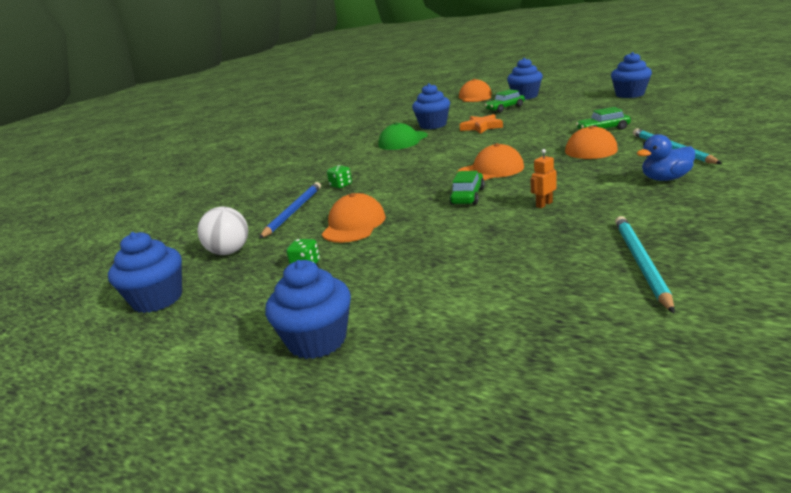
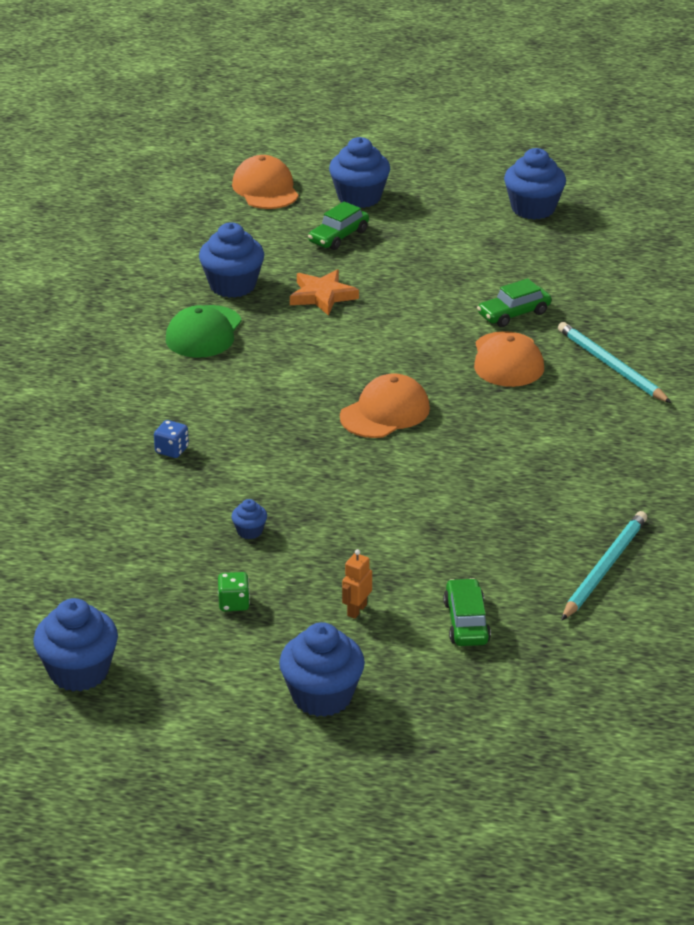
camera: 25 degrees left, 10 degrees up
white ball [198,207,248,255] -> none
blue pencil [259,182,321,239] -> none
orange cap [322,193,386,243] -> blue cupcake [231,499,267,539]
green dice [327,165,352,188] -> blue dice [154,420,189,458]
green car [449,171,485,205] -> green car moved to [443,578,491,646]
orange robot [530,149,556,208] -> orange robot moved to [342,549,372,619]
turquoise pencil [615,216,675,313] -> turquoise pencil turned 45 degrees clockwise [561,511,647,621]
blue duck [637,134,695,181] -> none

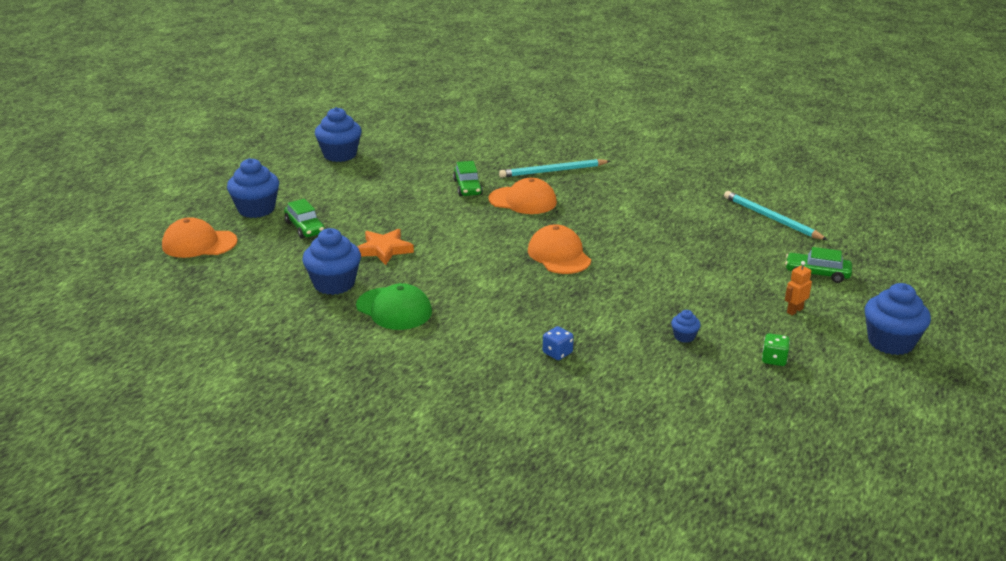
camera: 70 degrees left, 5 degrees down
blue cupcake [33,598,118,691] -> none
orange robot [342,549,372,619] -> orange robot turned 90 degrees clockwise [785,261,812,315]

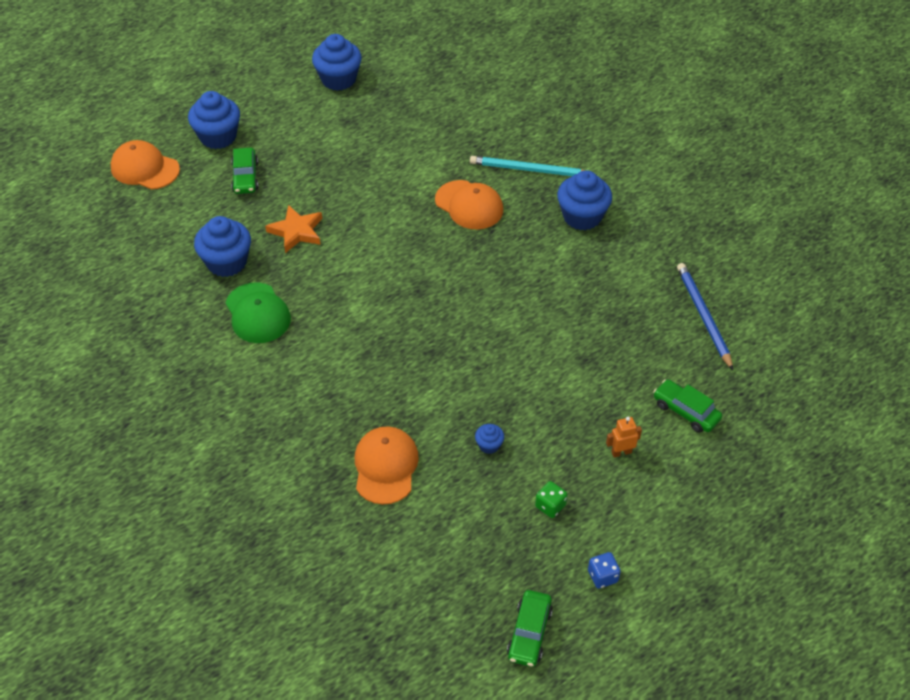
camera: 25 degrees right, 20 degrees up
green car [453,161,483,196] -> green car moved to [507,590,553,667]
orange cap [528,224,591,274] -> orange cap moved to [355,426,419,505]
blue dice [543,326,574,360] -> blue dice moved to [588,552,621,589]
turquoise pencil [724,191,827,240] -> blue pencil [677,263,733,370]
blue cupcake [865,283,931,355] -> blue cupcake moved to [557,170,612,230]

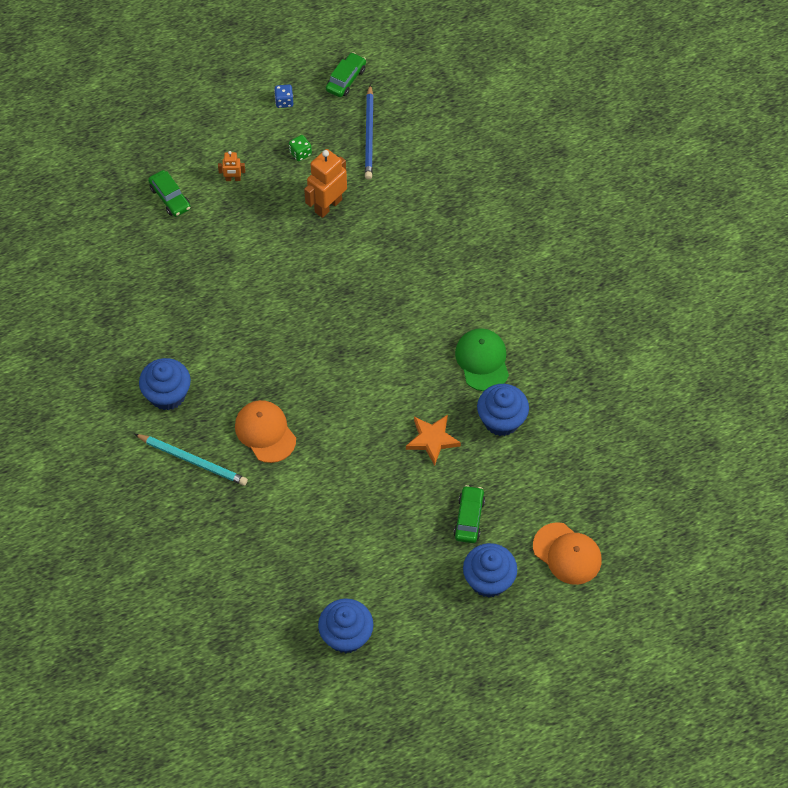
camera: 165 degrees left, 10 degrees up
orange cap [355,426,419,505] -> none
blue cupcake [475,424,504,454] -> orange robot [304,149,347,218]
blue pencil [677,263,733,370] -> blue pencil moved to [365,85,374,180]

